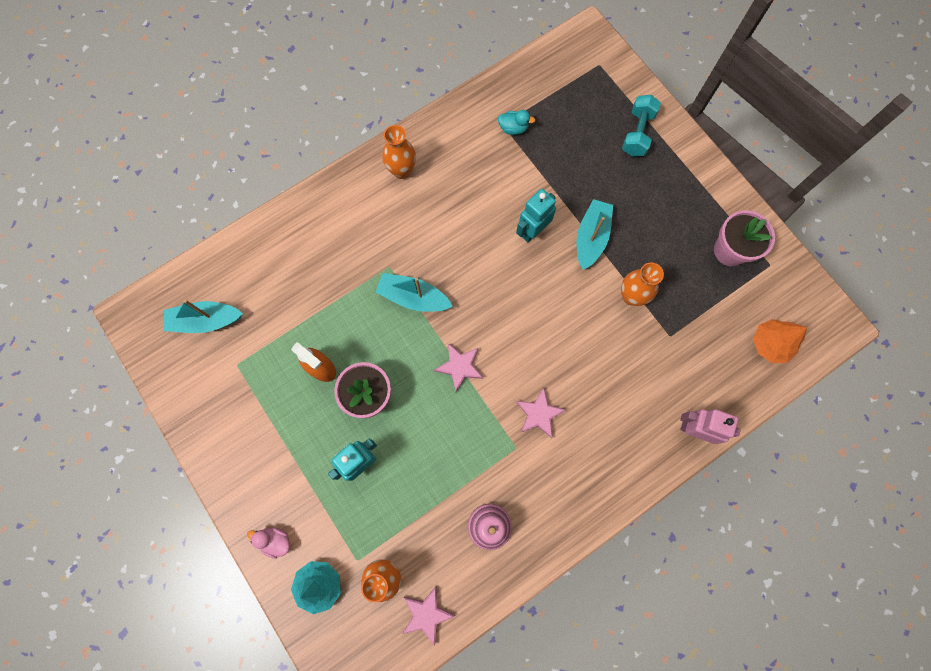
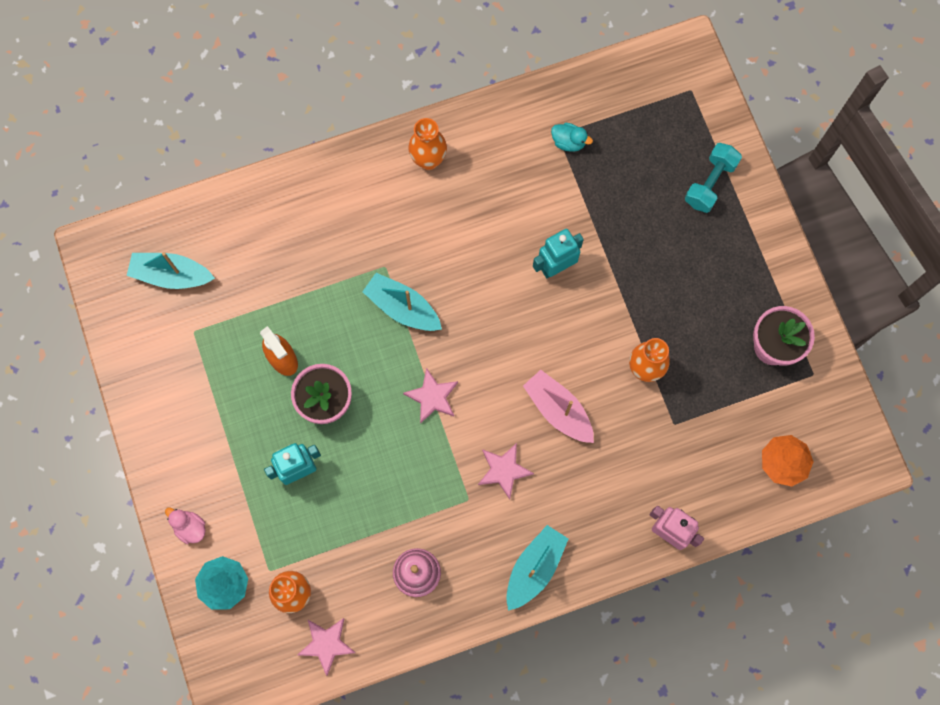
camera: 15 degrees right, 0 degrees up
turquoise boat [577,199,613,270] -> turquoise boat moved to [506,525,568,610]
none -> pink boat [523,370,594,443]

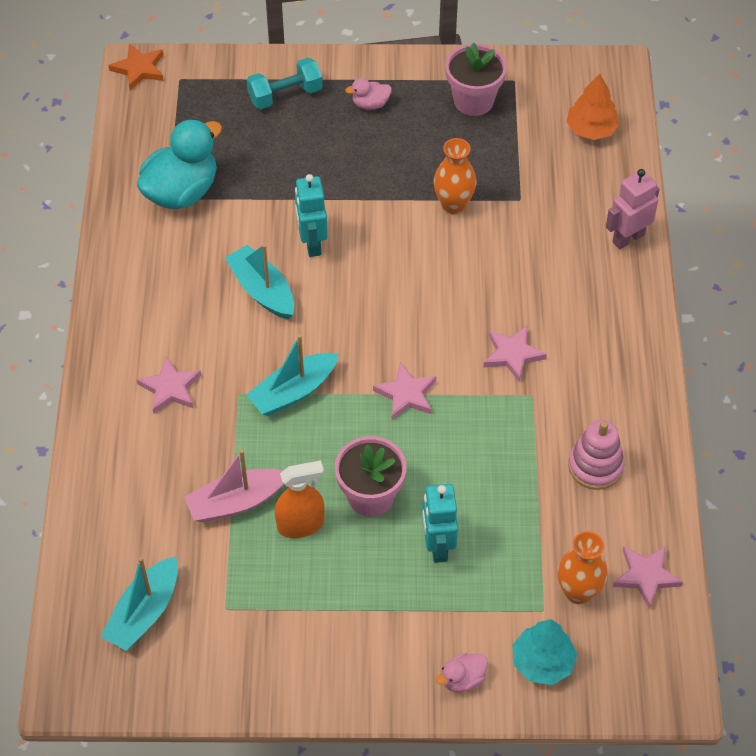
camera: 70 degrees left, 20 degrees down
orange vase [409,118,447,170] -> none
turquoise boat [506,525,568,610] -> turquoise boat moved to [225,244,294,319]
pink boat [523,370,594,443] -> pink boat moved to [184,449,283,522]
turquoise duck [551,123,593,152] -> turquoise duck [137,119,222,209], size x2.17
turquoise dumbbell [685,143,742,213] -> turquoise dumbbell turned 75 degrees counterclockwise [247,58,322,109]
none -> orange star [108,44,163,90]
none -> pink star [137,356,201,414]
none -> pink duck [345,78,392,110]

